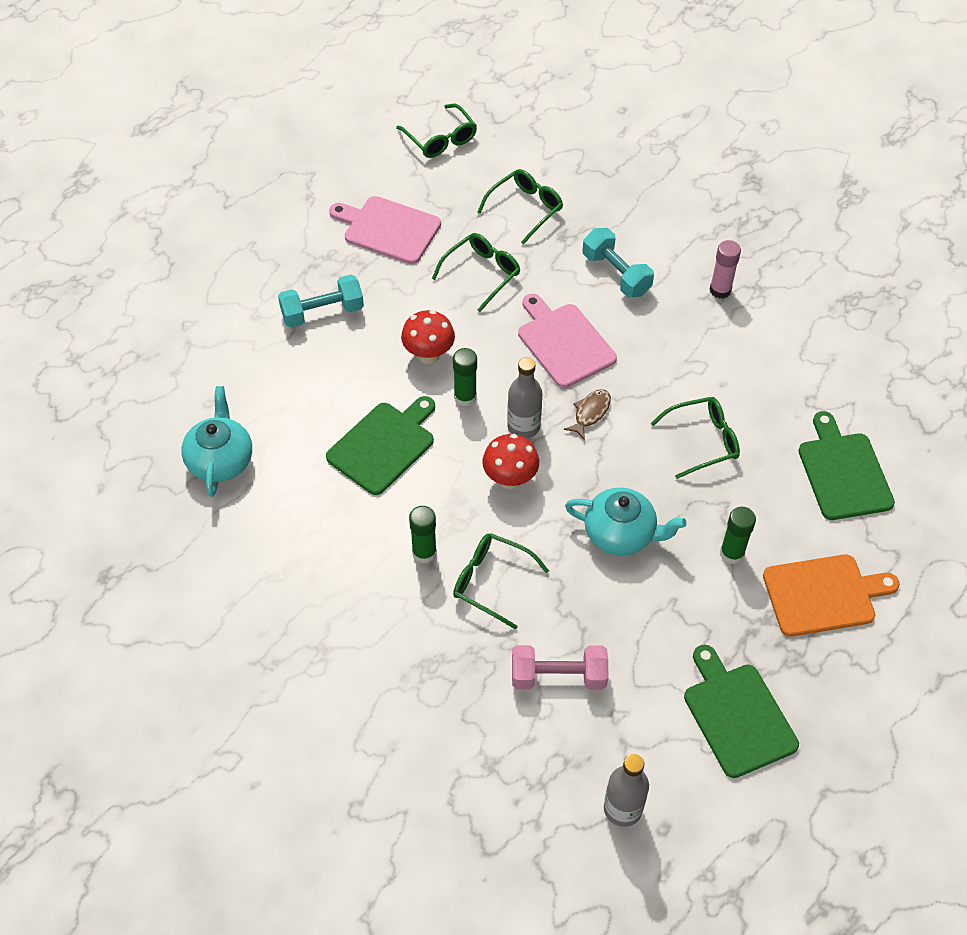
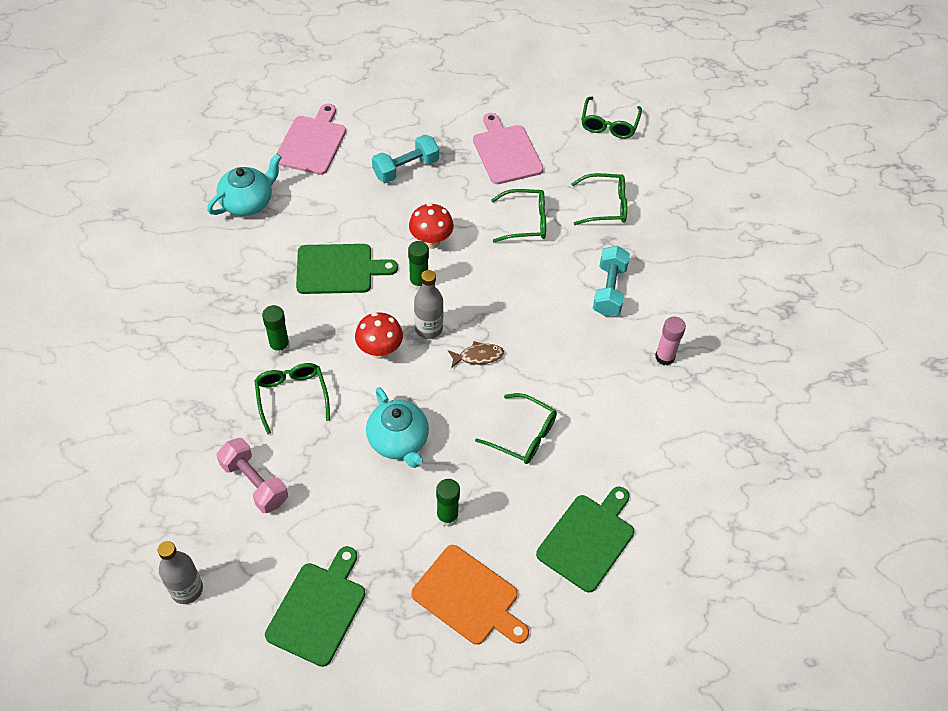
camera: 45 degrees right, 0 degrees up
turquoise dumbbell [278,275,364,327] -> turquoise dumbbell turned 60 degrees counterclockwise [372,134,439,183]
pink cutting board [518,294,617,388] -> pink cutting board moved to [277,104,346,175]

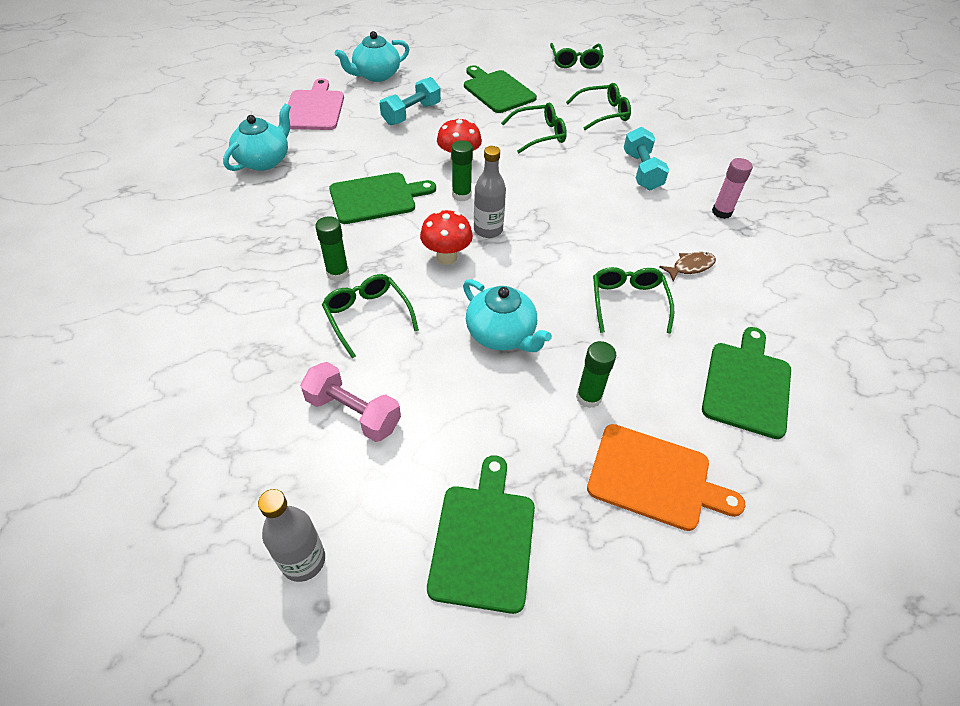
camera: 15 degrees left, 5 degrees down
brown fish [448,341,504,368] -> brown fish moved to [659,252,716,281]
pink cutting board [473,113,543,184] -> green cutting board [464,65,537,113]
green glasses [475,393,557,464] -> green glasses turned 105 degrees counterclockwise [593,267,674,333]
none -> turquoise teapot [335,31,409,82]

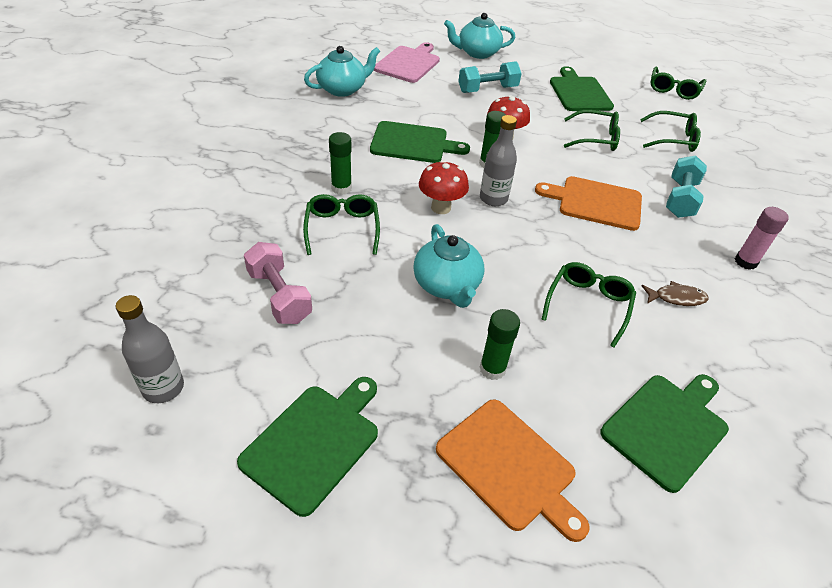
camera: 25 degrees right, 5 degrees down
none -> orange cutting board [535,176,642,231]

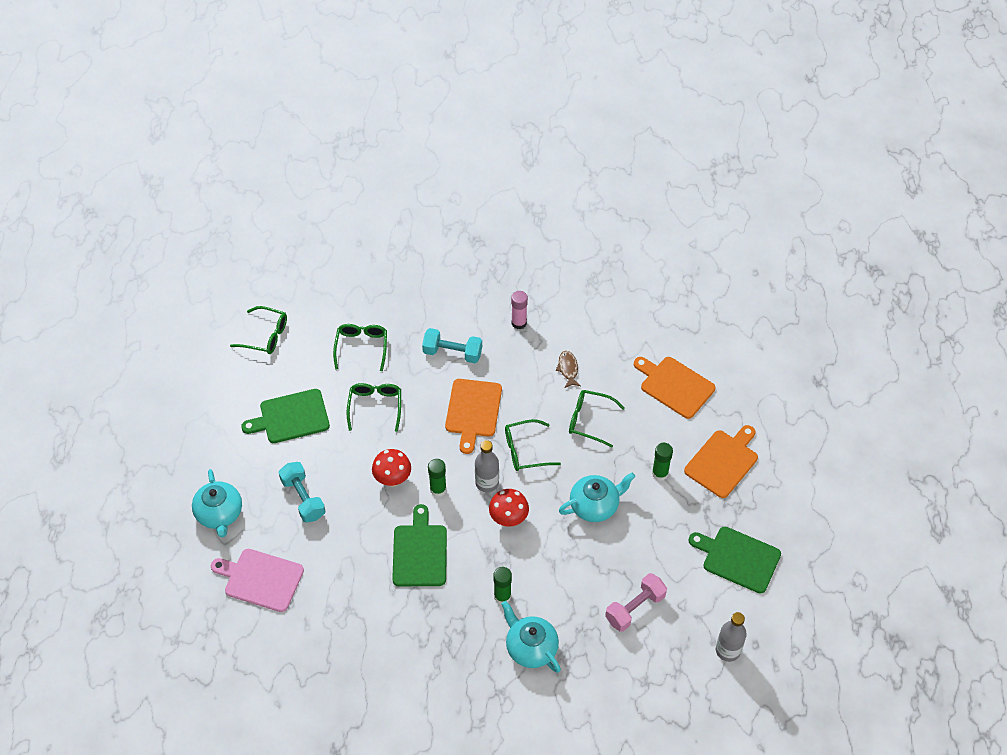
camera: 95 degrees left, 10 degrees up
green glasses [303,194,380,255] -> green glasses moved to [505,419,561,471]
turquoise teapot [304,46,380,97] -> turquoise teapot moved to [501,601,561,673]
green cutting board [600,374,729,493] -> orange cutting board [634,357,715,419]

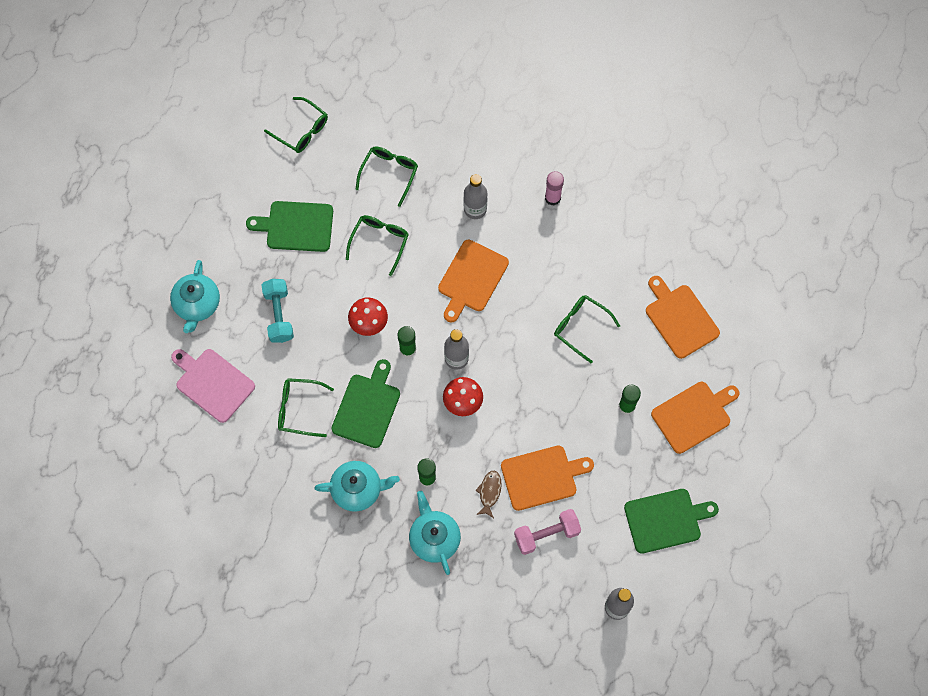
camera: 20 degrees right, 15 degrees up
turquoise dumbbell [422,328,482,363] -> grey bottle [464,174,487,219]
green glasses [505,419,561,471] -> green glasses moved to [278,378,334,437]
brown fish [556,351,581,388] -> brown fish moved to [475,471,502,518]
turquoise teapot [559,472,635,522] -> turquoise teapot moved to [314,461,400,512]
green cutting board [688,527,781,594] -> green cutting board turned 120 degrees clockwise [624,489,719,554]
none -> orange cutting board [501,445,594,511]

